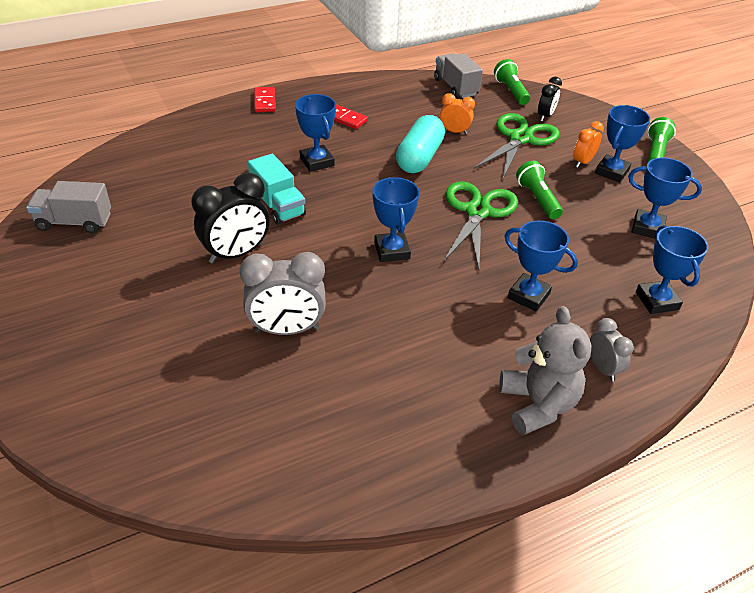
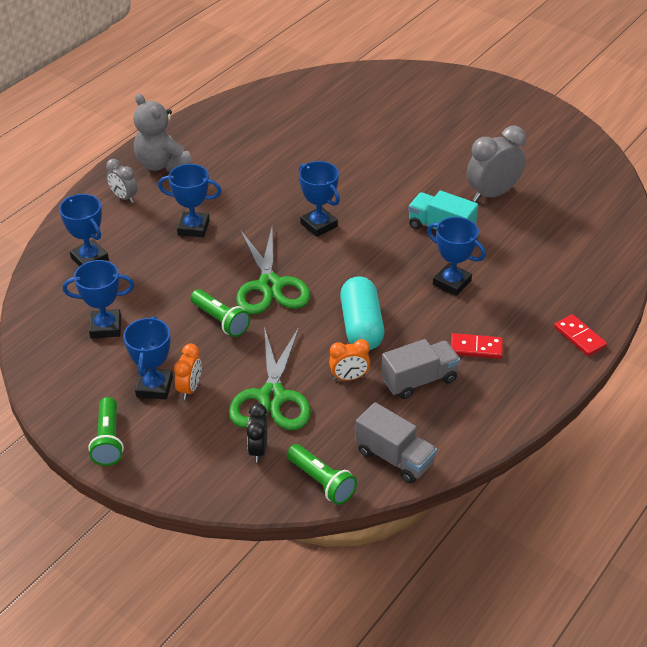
camera: 155 degrees right, 0 degrees up
grey truck [26,181,111,233] -> grey truck moved to [381,339,460,399]
black clock [191,173,269,263] -> none
grey clock [240,252,326,335] -> grey clock moved to [467,126,526,202]

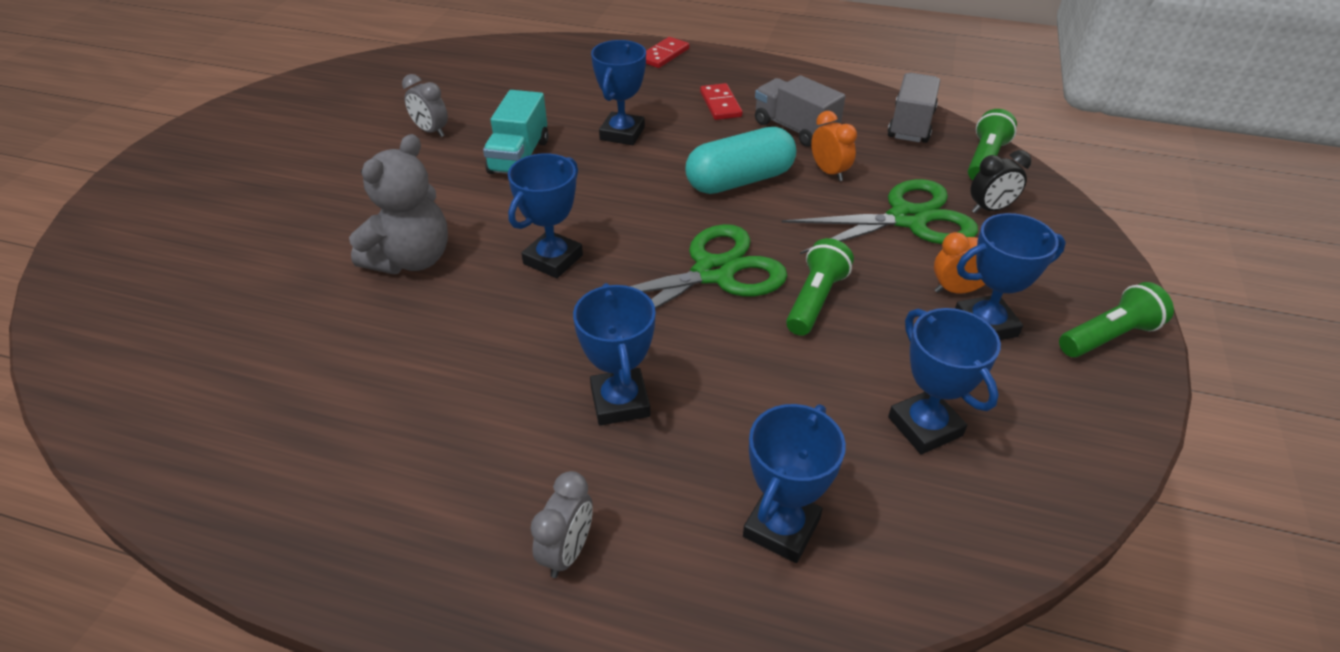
camera: 110 degrees left, 0 degrees up
grey teddy bear [133,94,192,172] -> grey teddy bear moved to [349,134,448,274]
grey clock [467,126,526,202] -> grey clock [402,74,448,137], size x0.56

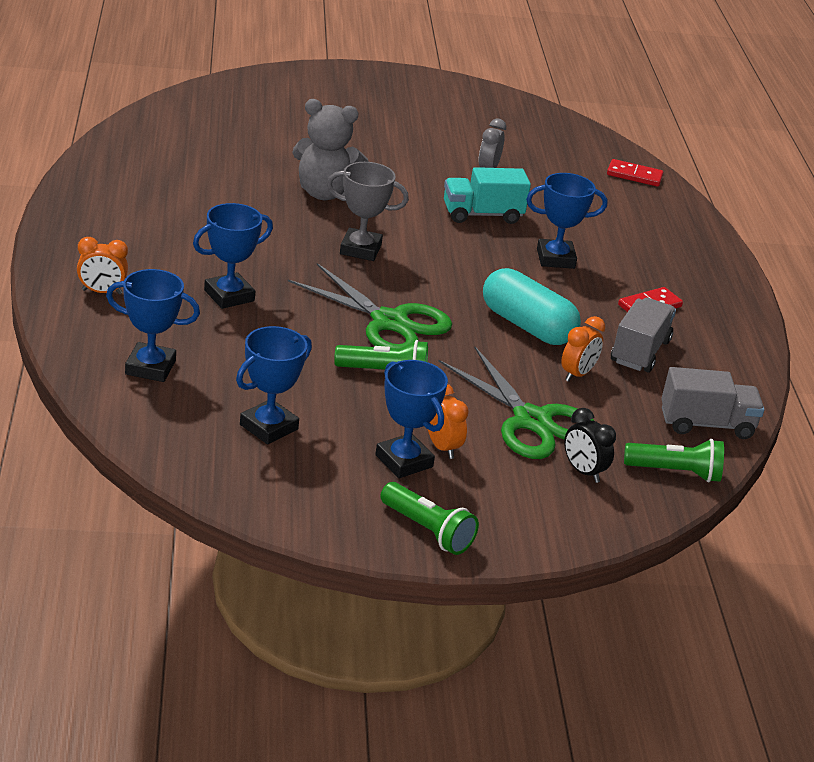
camera: 65 degrees right, 10 degrees down
blue trophy [508,153,583,278] -> grey trophy [327,162,409,261]
grey clock [530,471,593,578] -> orange clock [77,237,128,295]
red domino [646,37,689,68] -> red domino moved to [607,159,664,187]

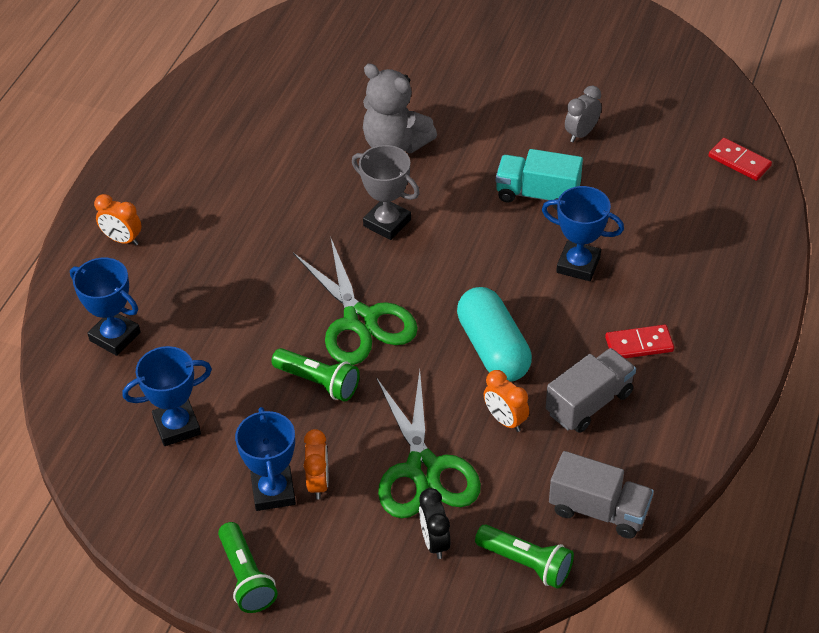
camera: 30 degrees right, 15 degrees up
blue trophy [193,203,273,309] -> none
orange clock [561,316,605,382] -> orange clock turned 75 degrees clockwise [484,370,529,432]

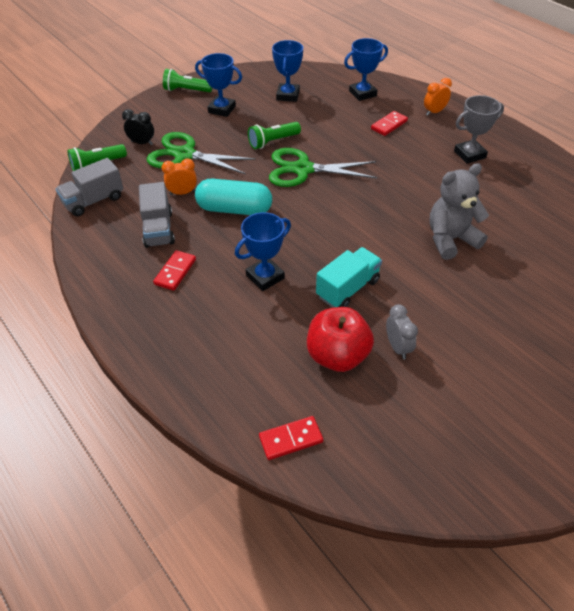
camera: 120 degrees right, 0 degrees up
orange clock [304,429,328,499] -> none
grey trophy [352,145,420,240] -> grey trophy moved to [454,95,504,164]
none -> red apple [307,307,374,372]
none -> red domino [371,111,408,136]

